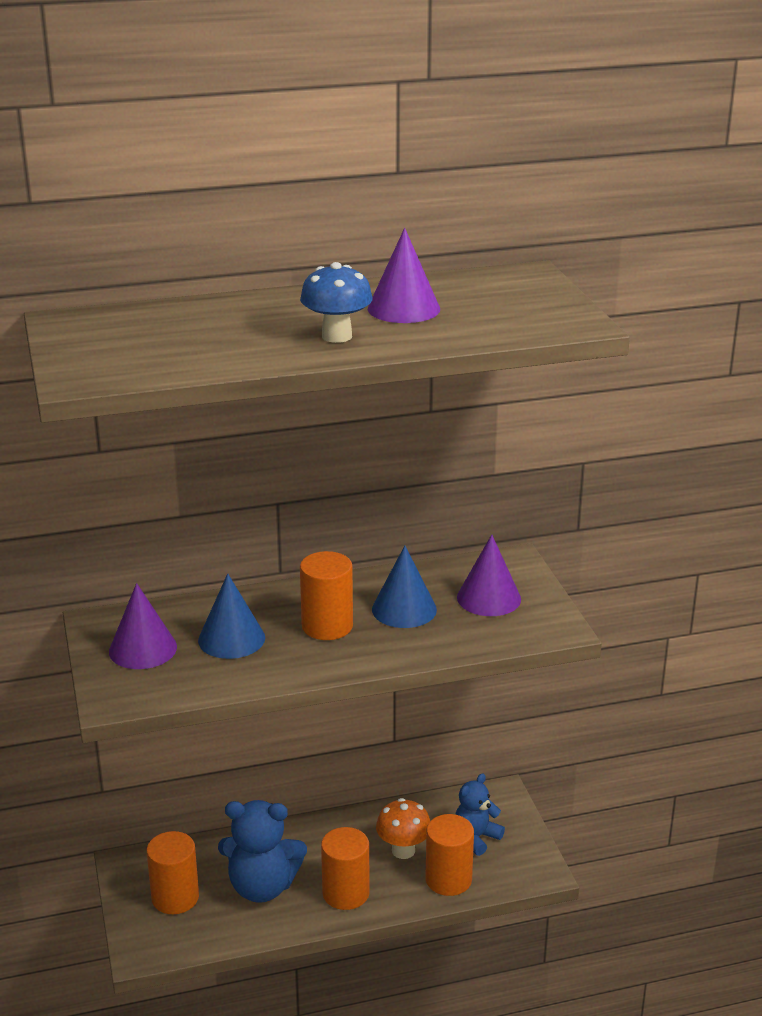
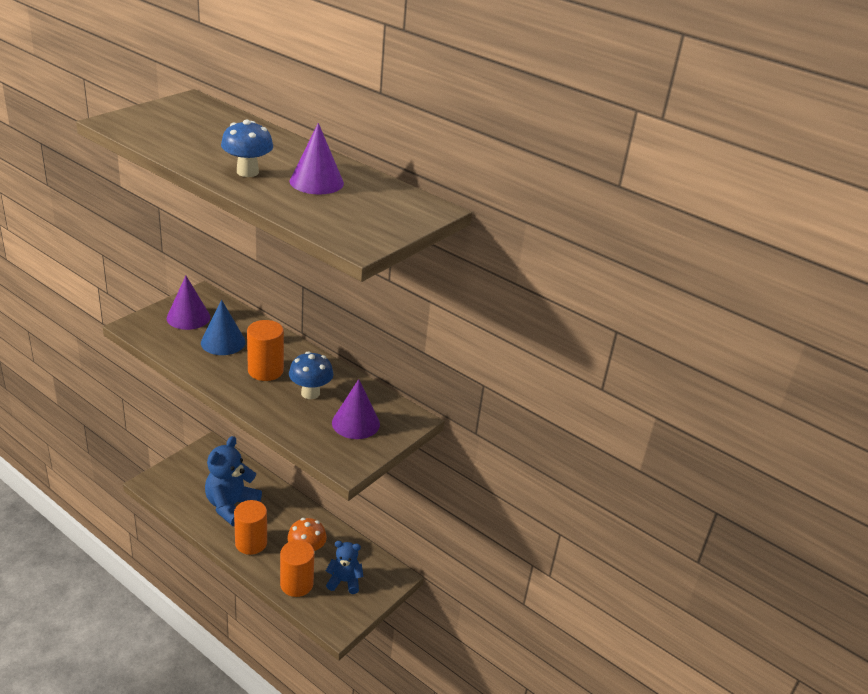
camera: 50 degrees right, 5 degrees up
orange cylinder [146,831,199,914] -> none
blue teddy bear [218,800,307,903] -> blue teddy bear turned 60 degrees clockwise [205,436,262,526]
blue cone [372,546,437,628] -> blue mushroom [289,351,334,399]

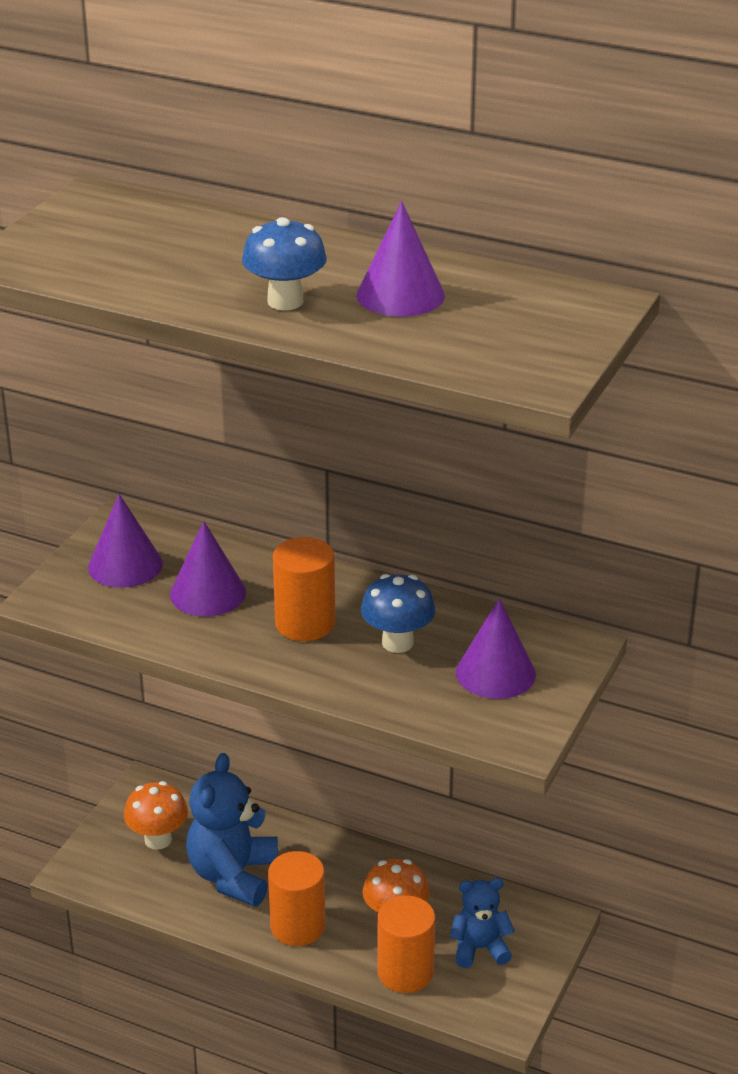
camera: 10 degrees left, 0 degrees up
blue cone [201,299,246,355] -> purple cone [170,521,246,617]
none -> orange mushroom [124,781,188,850]

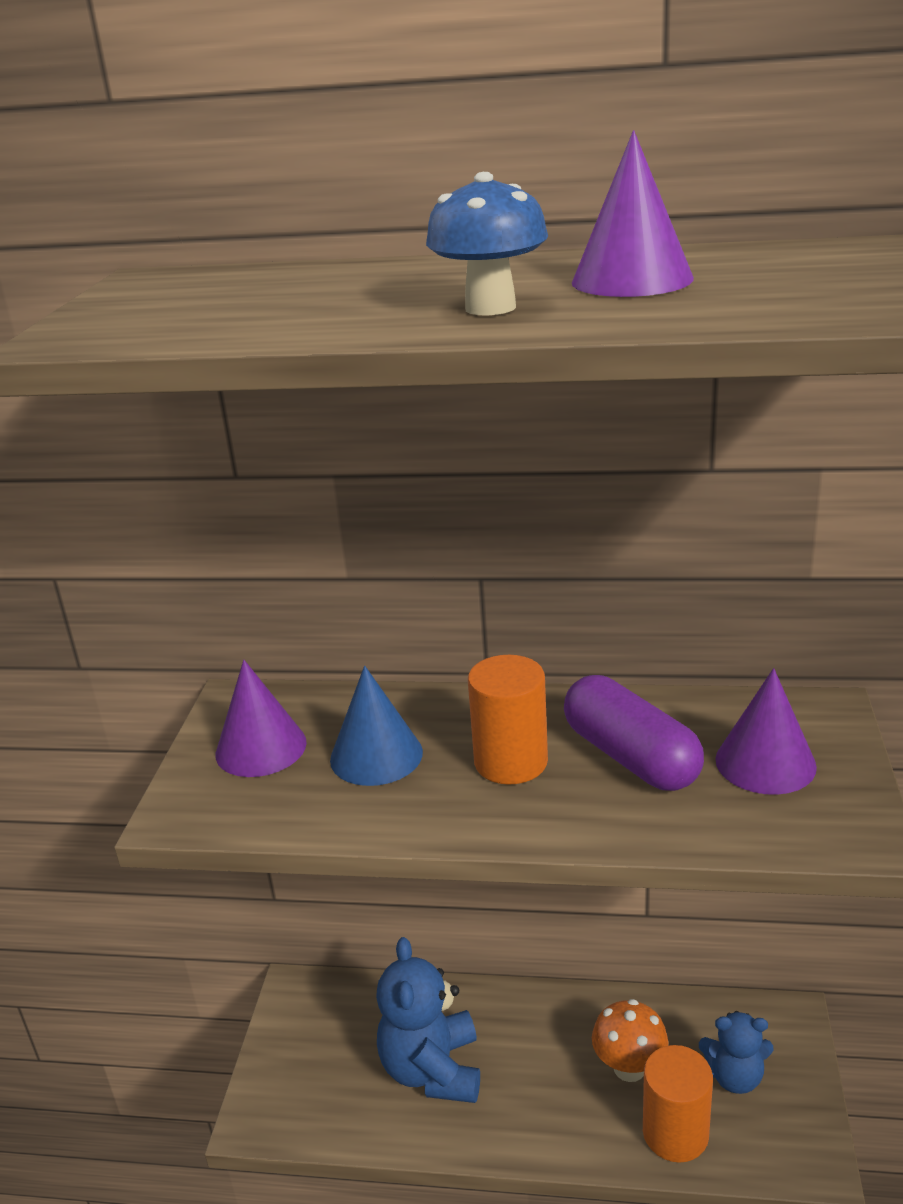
camera: 15 degrees left, 5 degrees down
orange mushroom [124,781,188,850] -> none
purple cone [170,521,246,617] -> blue cone [330,666,423,786]
orange cylinder [268,851,325,946] -> none
blue mushroom [361,574,435,653] -> purple capsule [564,675,704,791]
blue teddy bear [450,878,515,968] -> blue teddy bear turned 150 degrees counterclockwise [699,1011,774,1094]

